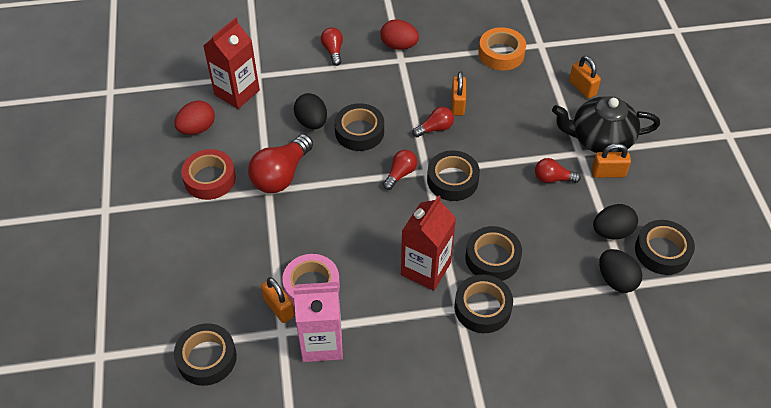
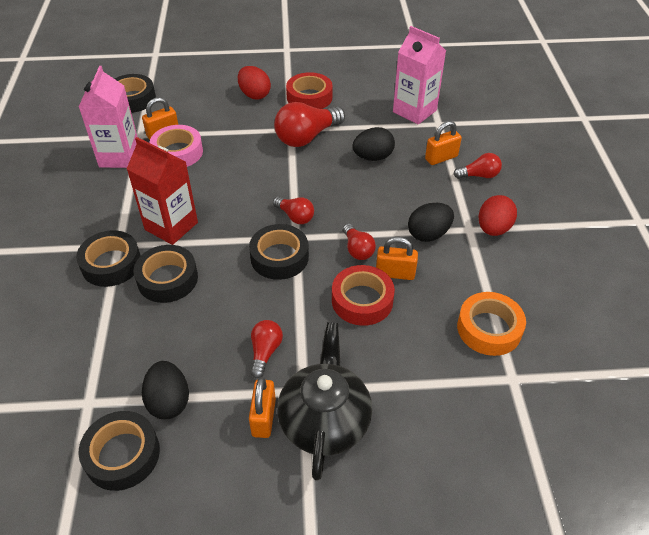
camera: 95 degrees right, 5 degrees down
red egg [174,101,215,135] -> red egg moved to [238,66,271,99]
red carton [203,17,260,109] -> pink carton [393,26,446,124]
red light bulb [248,134,313,193] -> red light bulb turned 75 degrees counterclockwise [274,102,345,147]
black tape [334,103,384,151] -> none
orange padlock [569,56,601,99] -> orange padlock moved to [425,121,462,165]
black egg [599,249,643,293] -> black egg moved to [408,203,454,242]
none -> red tape [332,265,395,326]

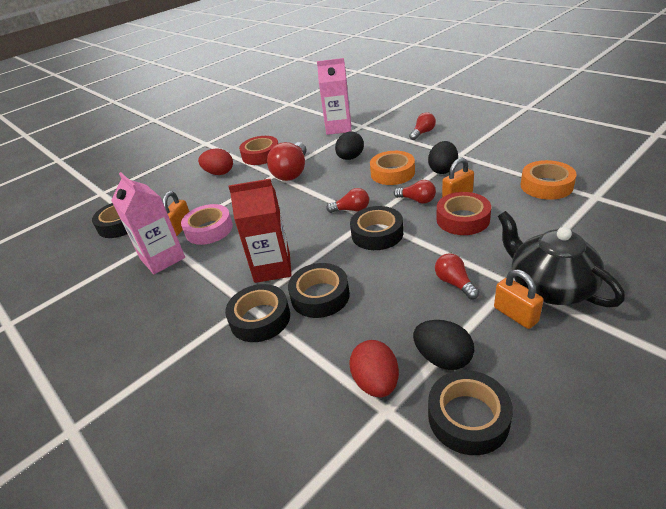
camera: 35 degrees left, 10 degrees down
orange padlock [425,121,462,165] -> none
red egg [478,195,517,236] -> red egg moved to [349,340,399,397]
none -> orange tape [370,151,415,185]

